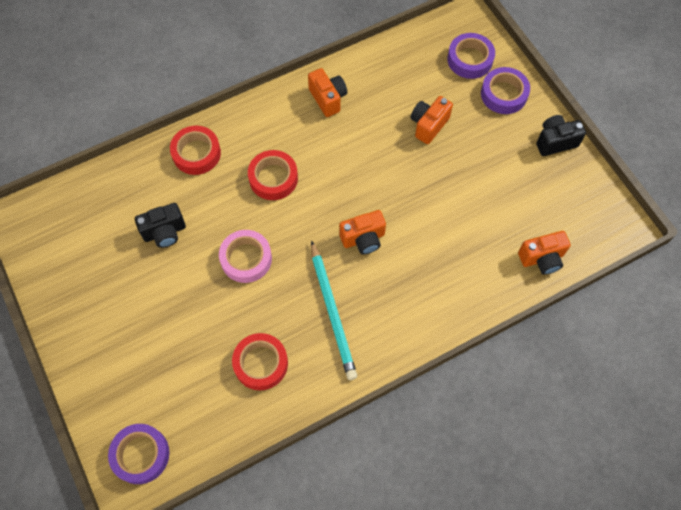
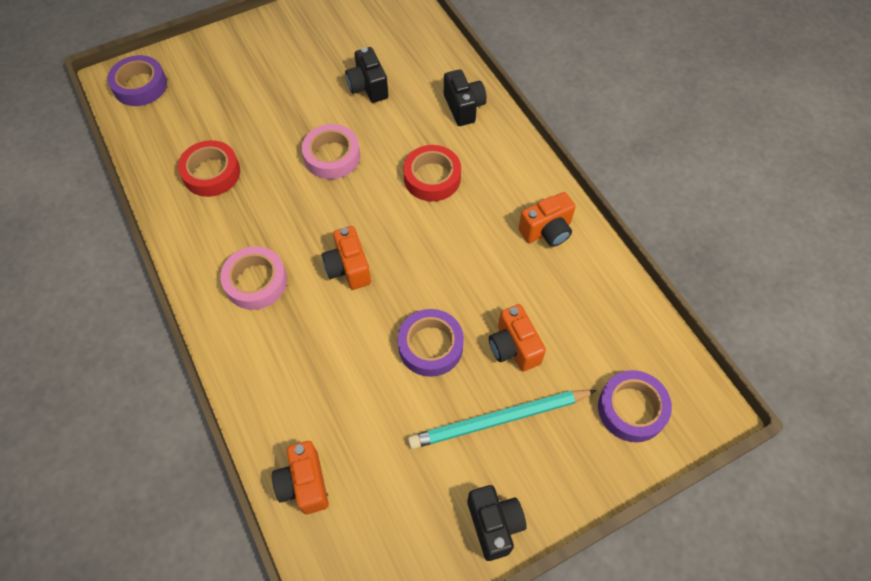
camera: 90 degrees right, 5 degrees down
red tape [170,126,221,175] -> black camera [444,69,487,126]
turquoise pencil [311,240,357,380] -> turquoise pencil moved to [408,390,597,449]
orange camera [410,96,453,144] -> orange camera turned 150 degrees counterclockwise [489,304,546,371]
purple tape [481,67,530,114] -> purple tape moved to [398,309,464,377]
none -> pink tape [220,246,287,310]

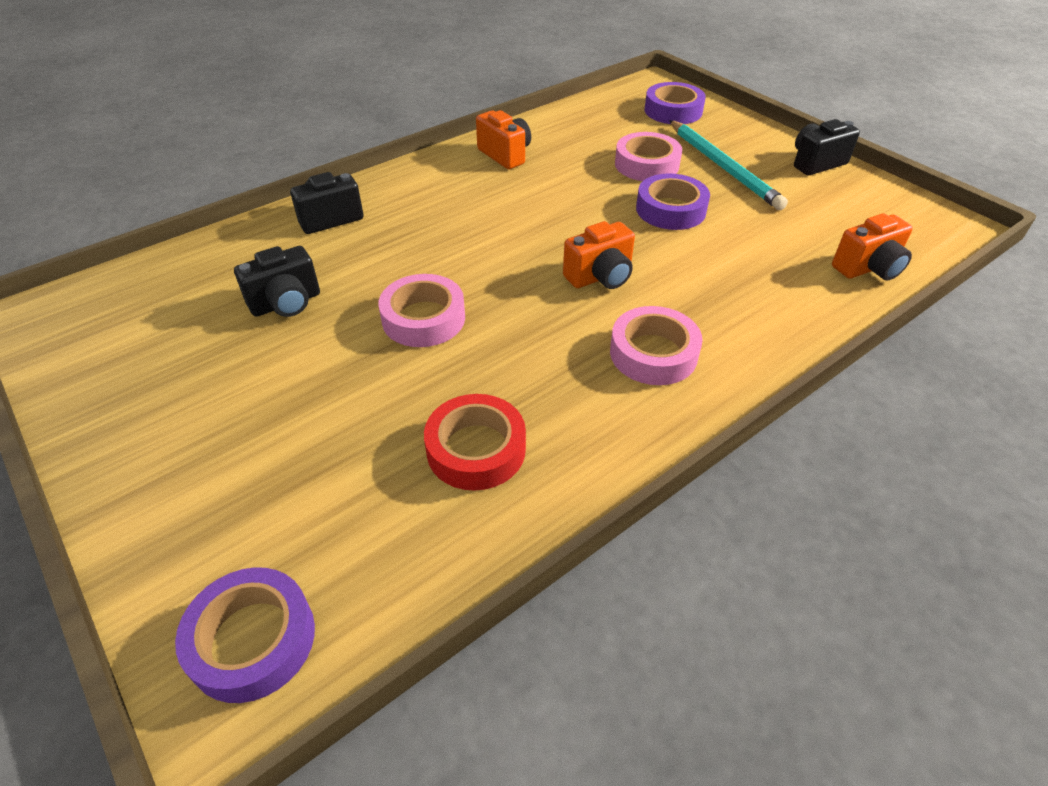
camera: 100 degrees left, 15 degrees down
red tape [403,145,461,202] -> none
orange camera [489,304,546,371] -> pink tape [615,132,682,181]

